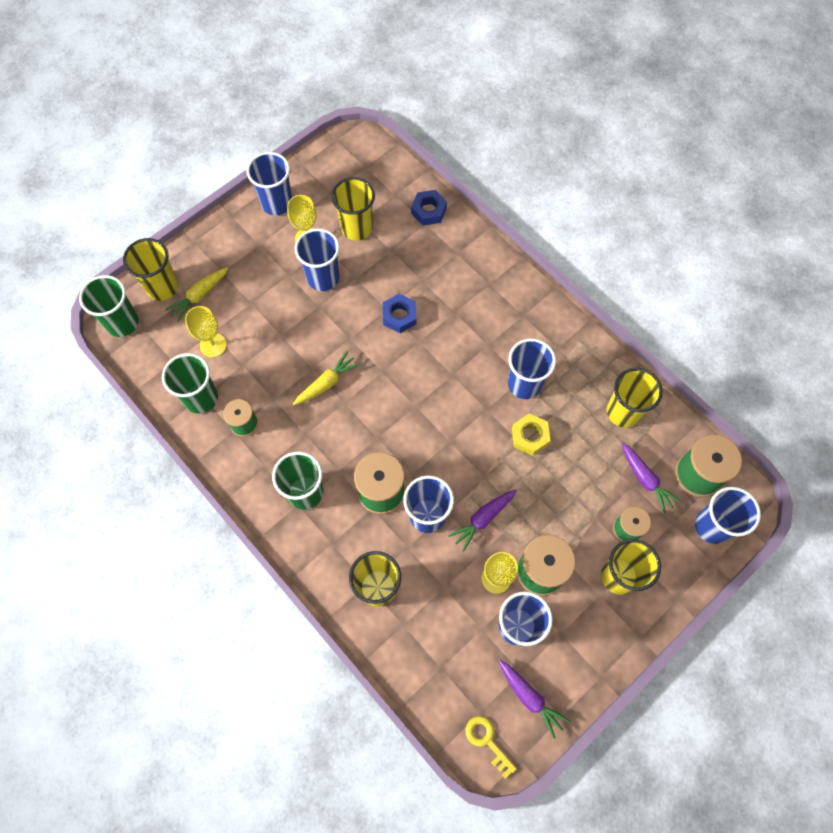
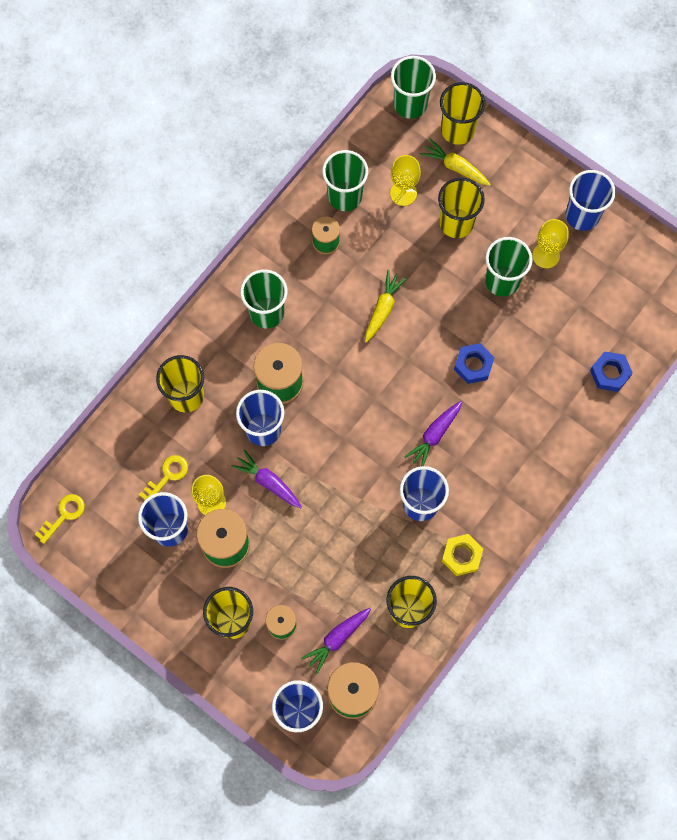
camera: 80 degrees right, 5 degrees up
yellow carrot [293,351,360,406] -> yellow carrot turned 105 degrees counterclockwise [365,270,407,343]
blue cup [295,228,340,291] -> green cup [485,237,533,297]
yellow cup [331,177,375,241] -> yellow cup moved to [438,178,485,238]
purple carrot [499,660,571,739] -> purple carrot moved to [405,401,462,466]
yellow nut [512,413,551,456] -> yellow nut moved to [442,534,483,576]
none -> yellow key [139,455,188,501]

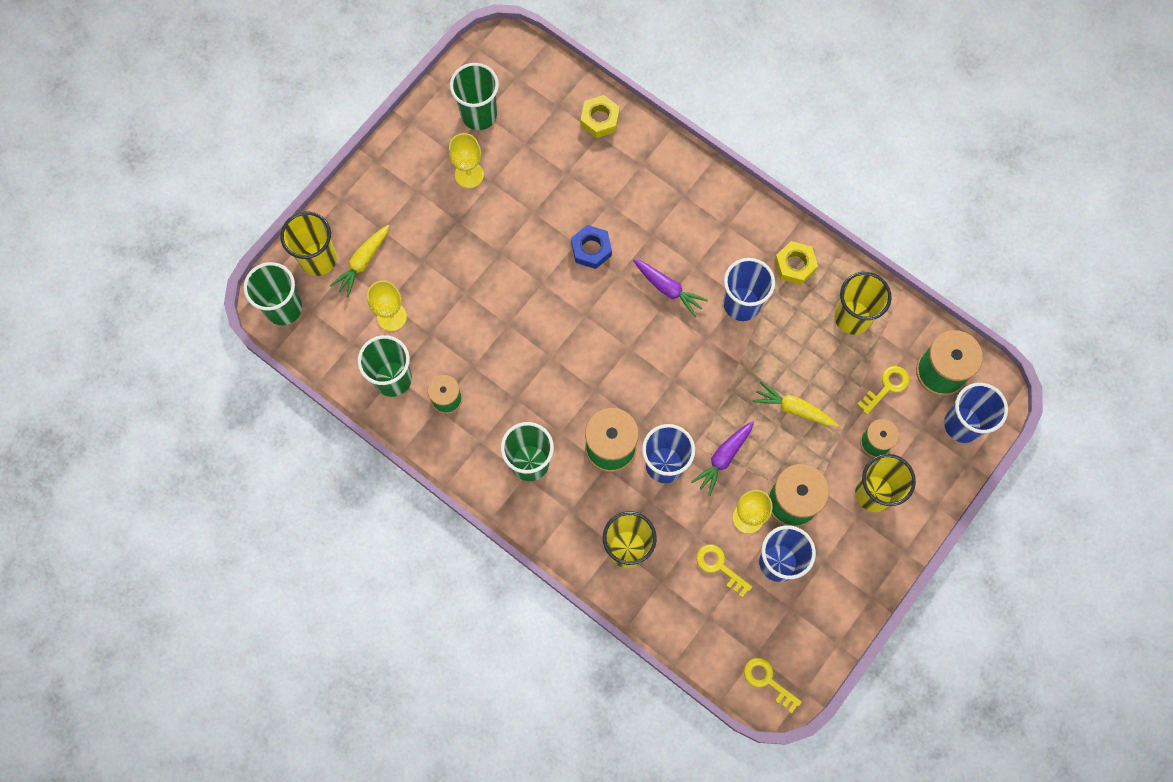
camera: 90 degrees left, 0 degrees up
purple carrot [301,608,371,674] -> yellow key [857,366,909,414]
yellow carrot [365,270,407,343] -> yellow carrot moved to [752,381,838,426]
yellow cup [438,178,485,238] -> none
green cup [485,237,533,297] -> green cup moved to [450,63,499,130]
blue cup [566,170,615,231] -> none
blue nut [590,352,633,392] -> yellow nut [580,95,620,138]

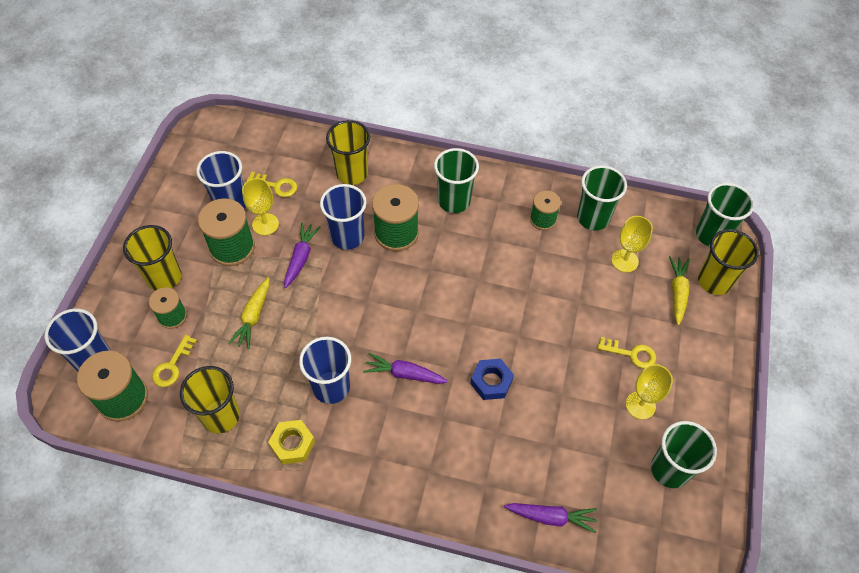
camera: 155 degrees right, 15 degrees down
yellow nut [580,95,620,138] -> purple carrot [504,503,597,533]
yellow key [744,658,802,713] -> yellow key moved to [597,337,656,369]
yellow carrot [752,381,838,426] -> yellow carrot turned 105 degrees clockwise [228,277,269,349]

